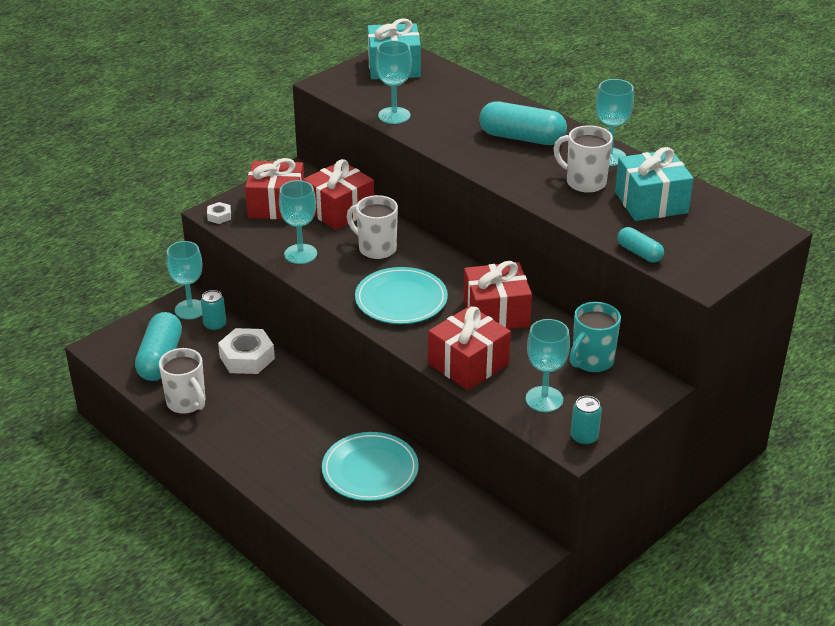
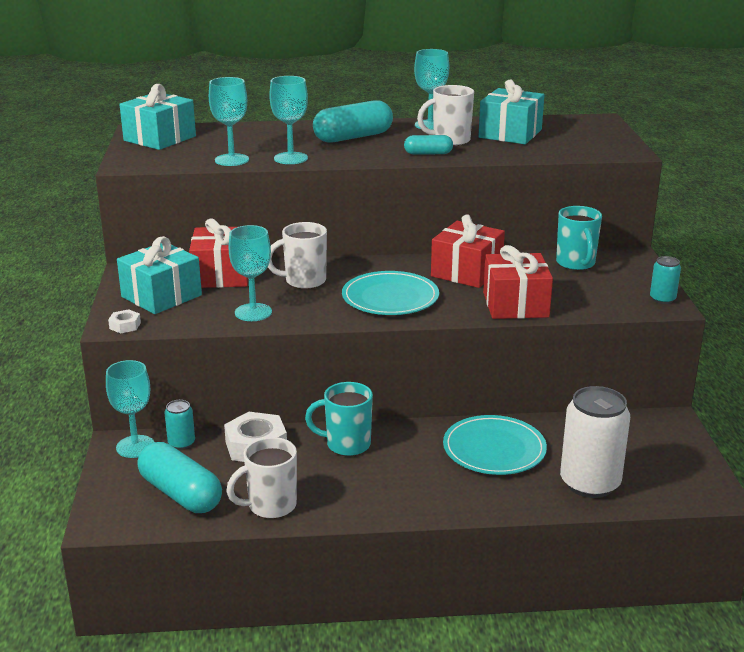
camera: 50 degrees left, 10 degrees down
white mug [159,348,205,414] -> white mug turned 150 degrees clockwise [226,437,297,519]
red gift [245,158,304,219] -> turquoise gift [117,236,202,314]
turquoise goblet [526,319,570,412] -> turquoise goblet moved to [269,76,308,164]
turquoise capsule [617,227,664,262] -> turquoise capsule moved to [404,135,453,155]
none -> turquoise mug [305,382,373,456]
none -> white can [560,386,630,498]

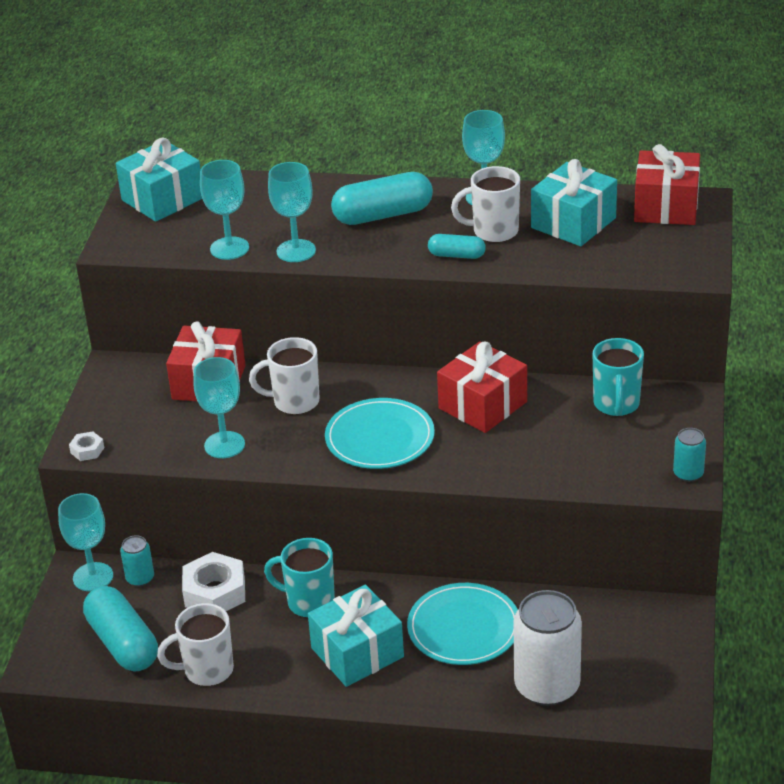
camera: 15 degrees right, 10 degrees up
turquoise gift [117,236,202,314] -> turquoise gift moved to [308,584,404,687]
red gift [483,245,553,319] -> red gift moved to [634,144,700,225]

